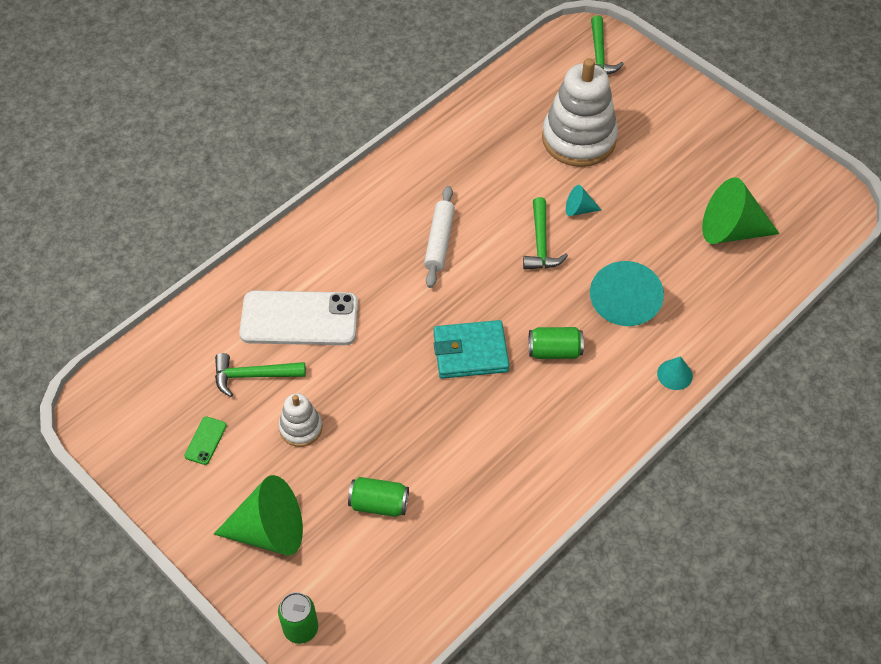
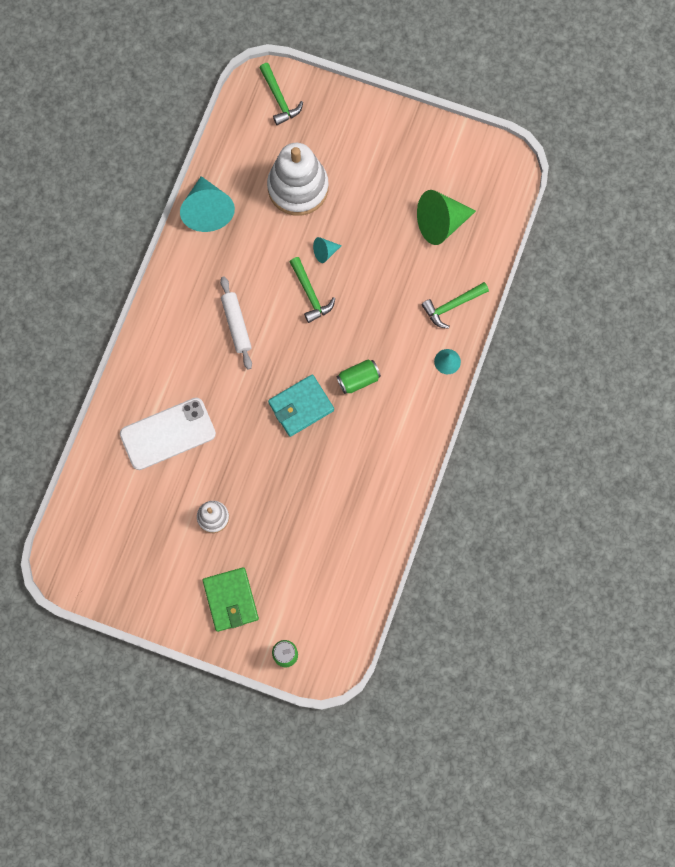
camera: 25 degrees left, 20 degrees up
green phone [184,417,227,465] -> none
green cone [214,475,303,556] -> green wallet [203,567,259,632]
green hammer [215,353,306,397] -> green hammer moved to [421,282,489,329]
green can [348,477,409,517] -> none
turquoise cone [590,261,664,326] -> turquoise cone moved to [180,176,235,232]

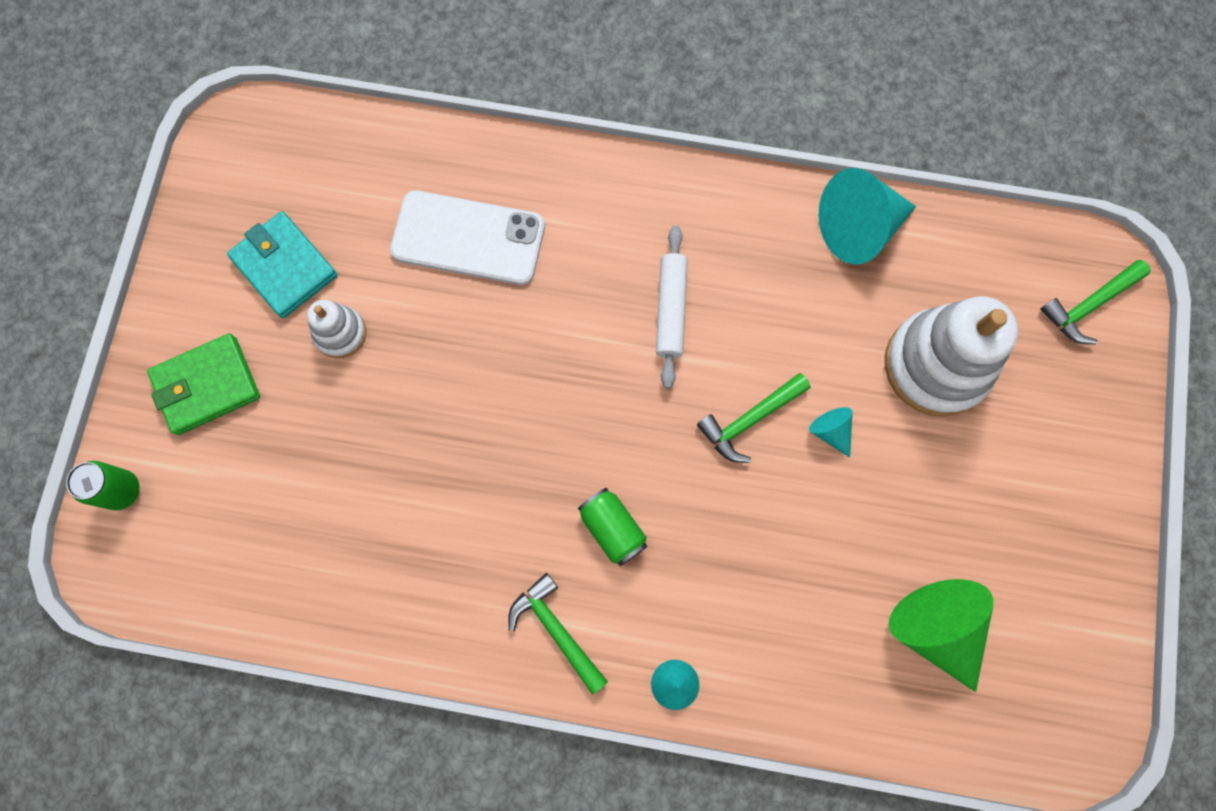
camera: 80 degrees right, 0 degrees up
white phone [120,398,216,470] -> white phone turned 45 degrees counterclockwise [390,190,545,285]
white rolling pin [220,276,252,370] -> white rolling pin turned 60 degrees counterclockwise [656,226,688,389]
turquoise wallet [268,375,334,437] -> turquoise wallet moved to [227,211,337,318]
green hammer [421,282,489,329] -> green hammer moved to [508,573,608,695]

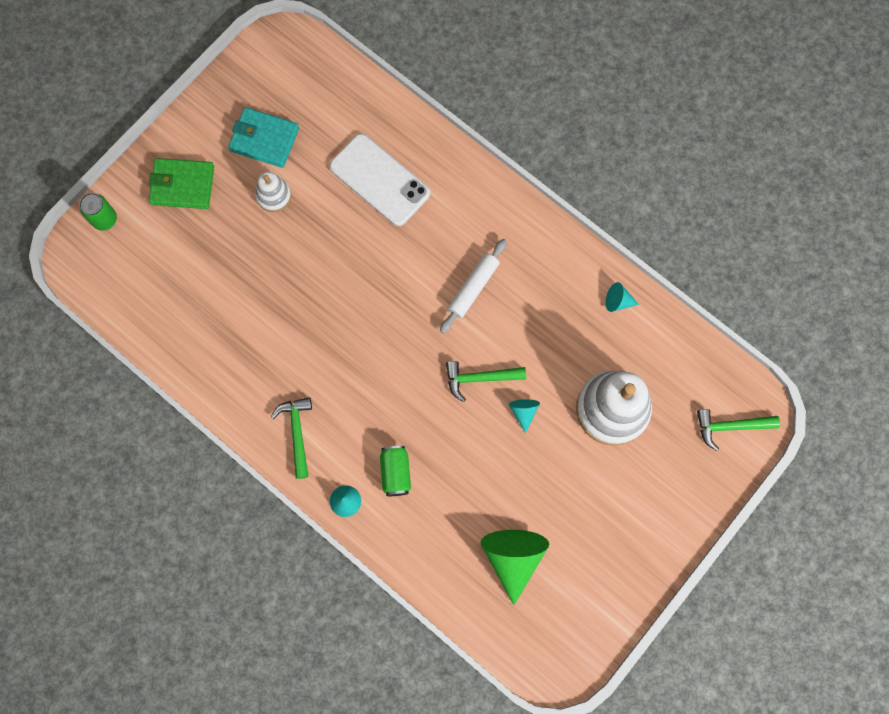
camera: 30 degrees right, 0 degrees up
turquoise wallet [227,211,337,318] -> turquoise wallet turned 60 degrees counterclockwise [228,107,299,168]
green can [578,488,647,566] -> green can moved to [380,446,411,496]
turquoise cone [819,168,916,264] -> turquoise cone [605,282,639,312], size x0.48

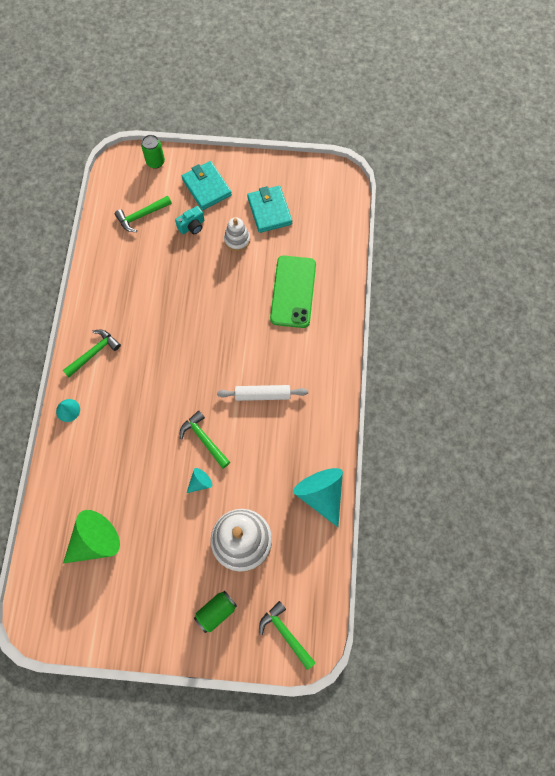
camera: 55 degrees right, 5 degrees down
green wallet [149,158,214,209] -> turquoise wallet [182,161,232,210]
white phone [329,134,430,226] -> green phone [270,256,316,328]
green can [380,446,411,496] -> green can moved to [194,590,237,633]
turquoise cone [605,282,639,312] -> turquoise cone [293,468,343,527], size x2.10
none -> green hammer [115,196,172,232]
none -> turquoise camera [175,206,204,234]

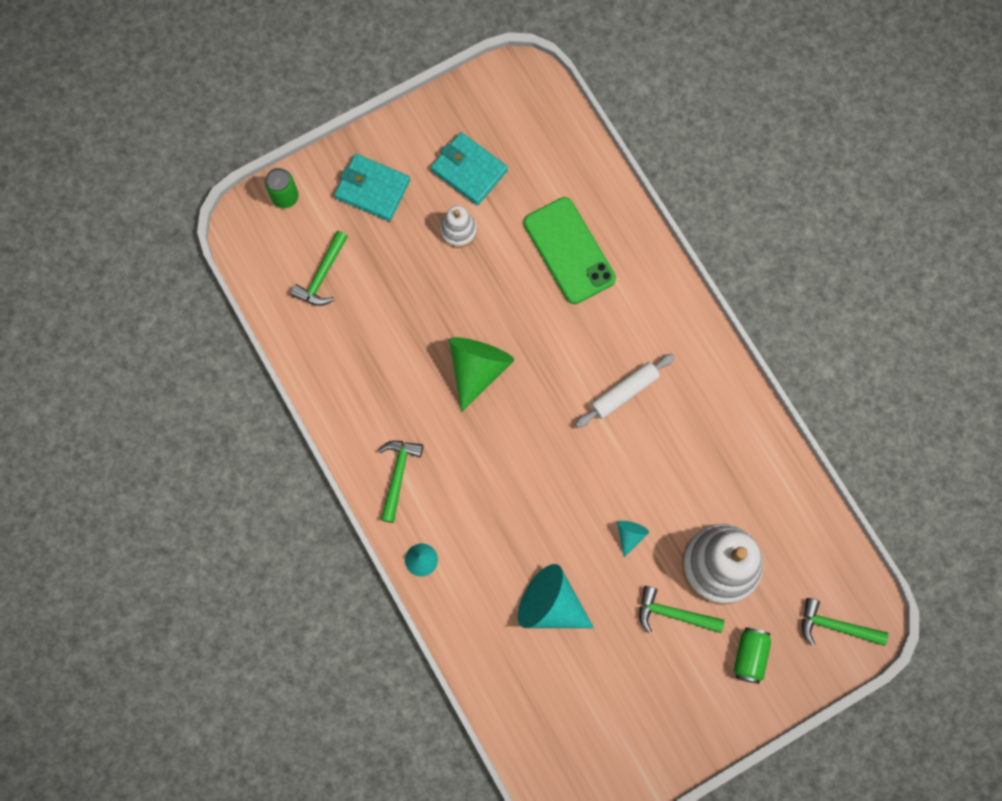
camera: 35 degrees left, 5 degrees up
green cone [63,510,120,564] -> green cone moved to [449,337,514,412]
turquoise camera [175,206,204,234] -> none
green hammer [180,410,230,469] -> green hammer moved to [639,586,724,633]
turquoise cone [293,468,343,527] -> turquoise cone moved to [518,564,594,628]

